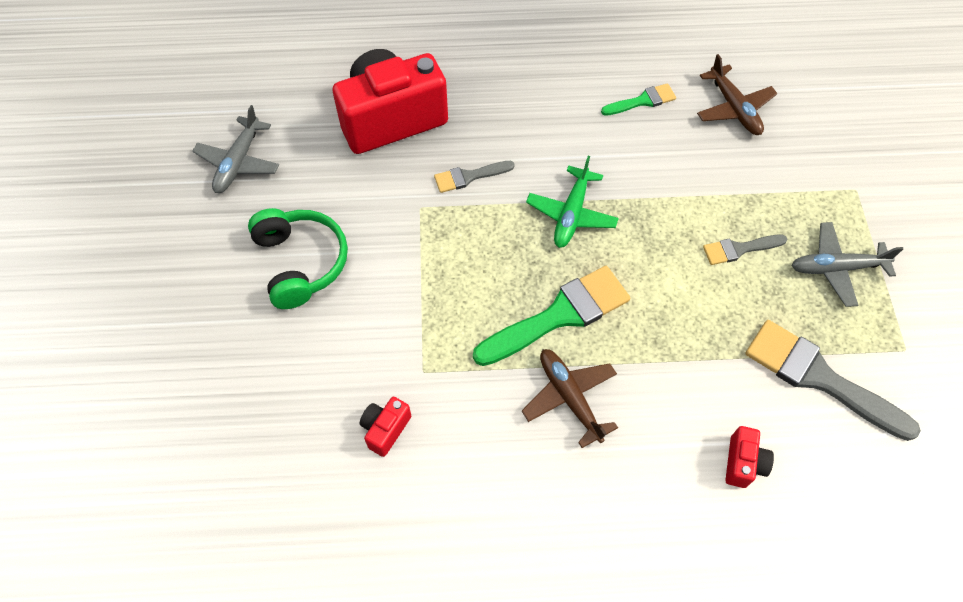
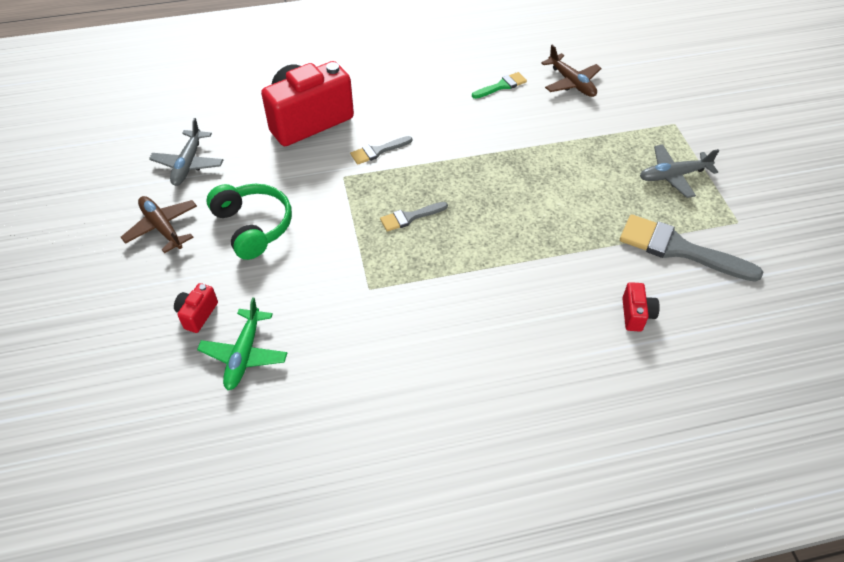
camera: 10 degrees left, 10 degrees down
red camera [359,397,411,457] -> red camera moved to [174,283,218,333]
green brush [473,266,630,366] -> none
brown plane [522,349,618,448] -> brown plane moved to [121,196,197,253]
green plane [526,156,619,248] -> green plane moved to [197,297,287,390]
grey brush [703,234,787,265] -> grey brush moved to [380,202,448,232]

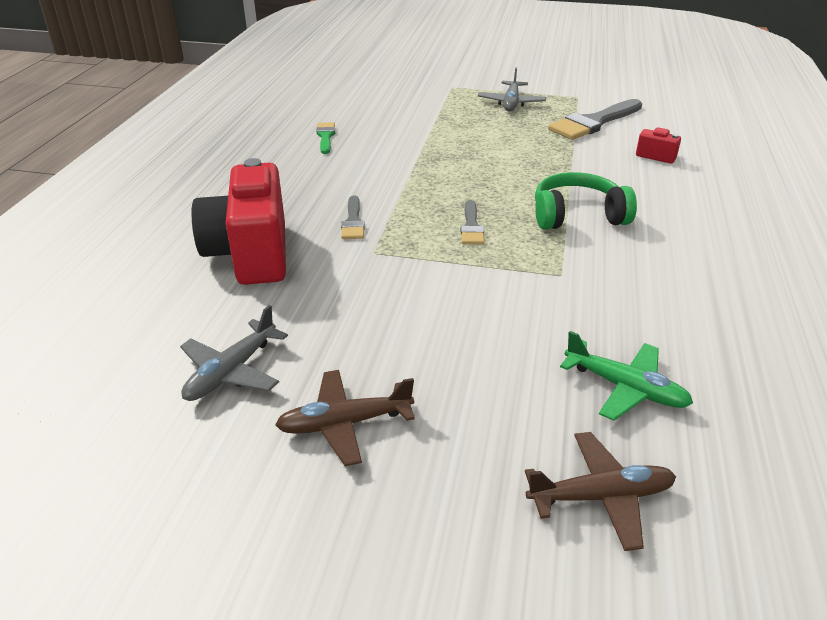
camera: 65 degrees left, 15 degrees down
grey plane [149,118,223,186] -> grey plane turned 90 degrees clockwise [180,305,288,401]
red camera [174,283,218,333] -> none
green headphones [206,184,292,260] -> green headphones moved to [535,172,637,230]
brown plane [541,45,602,97] -> brown plane moved to [525,432,676,551]

